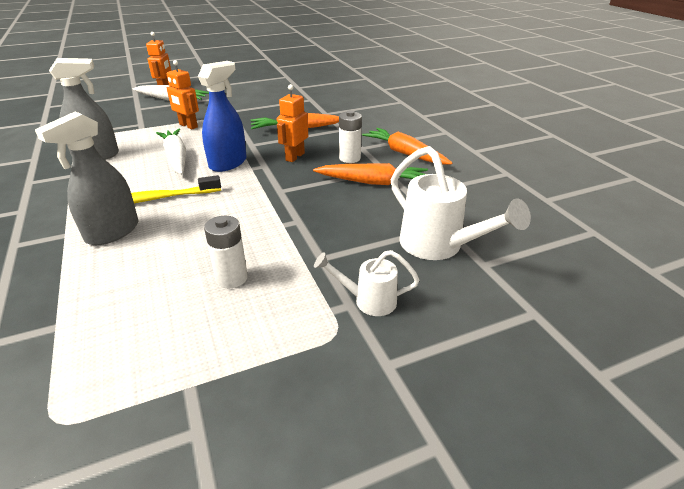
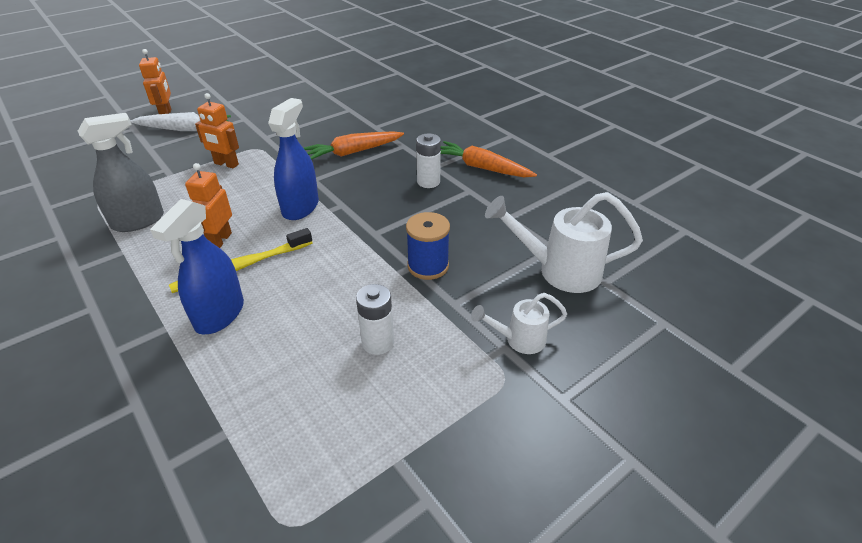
camera: 15 degrees left, 5 degrees up
grey spray bottle [35,112,139,245] -> blue spray bottle [150,199,244,335]
white carrot [156,129,186,175] -> none
orange robot [277,84,308,162] -> orange robot moved to [185,163,232,248]
orange carrot [313,163,428,185] -> none
white watering can [391,146,531,260] -> white watering can turned 150 degrees clockwise [485,192,643,293]
none -> blue spool [406,212,450,280]

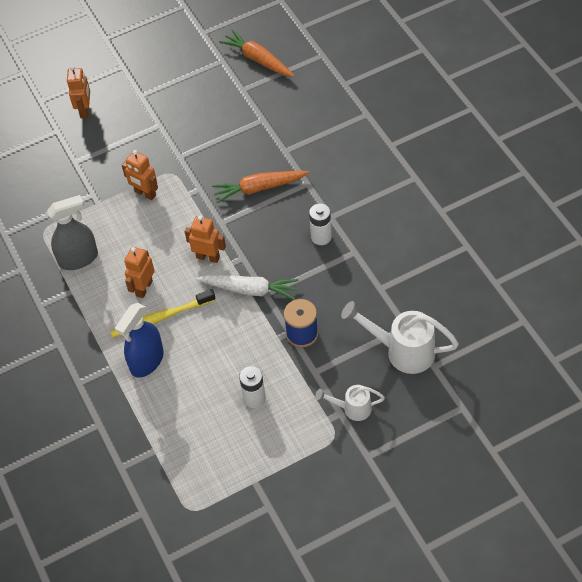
camera: 15 degrees right, 15 degrees up
white carrot [130,112,231,131] -> white carrot moved to [196,275,298,300]
blue spray bottle [268,98,319,220] -> orange robot [184,215,226,263]
orange carrot [441,141,537,177] -> orange carrot moved to [219,29,294,77]

